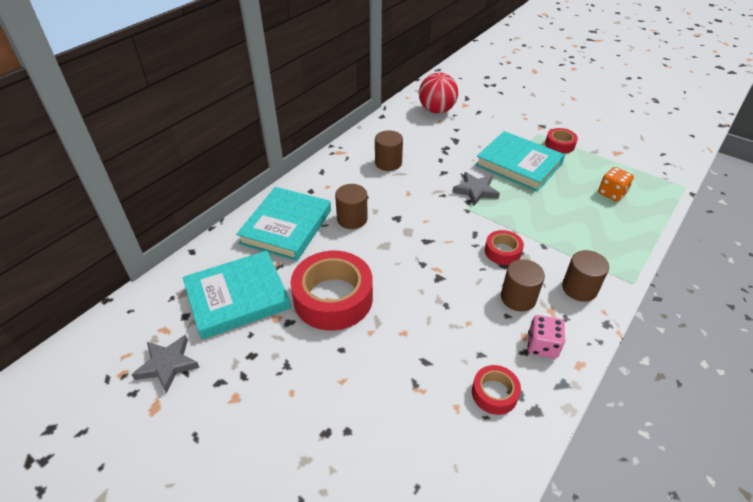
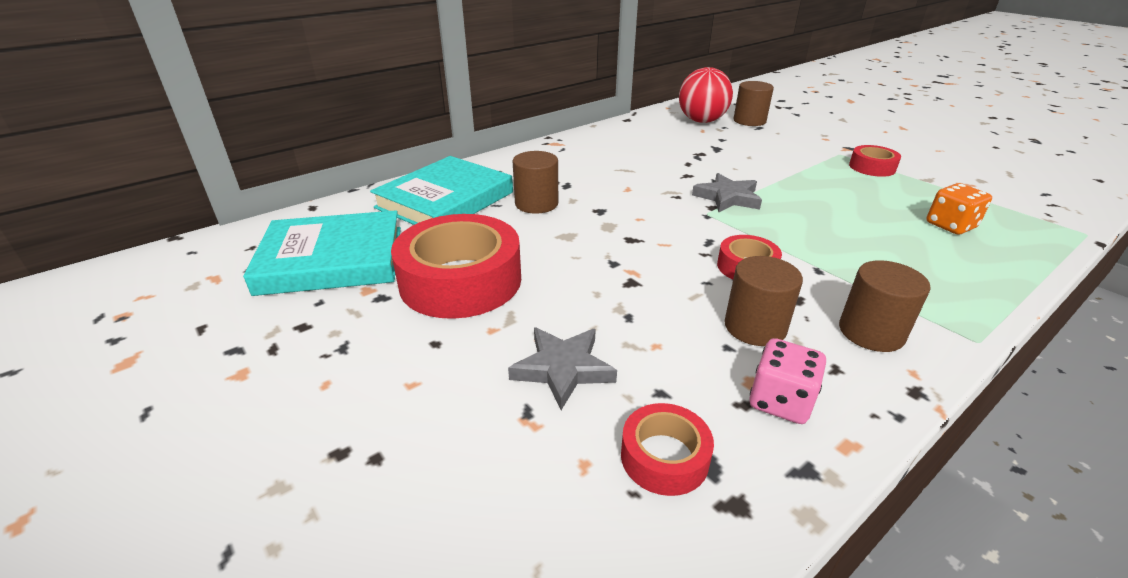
camera: 15 degrees right, 10 degrees down
grey star [131,335,200,394] -> grey star moved to [508,328,617,410]
brown cylinder [375,130,403,171] -> brown cylinder moved to [733,81,774,126]
turquoise book [475,131,565,192] -> none

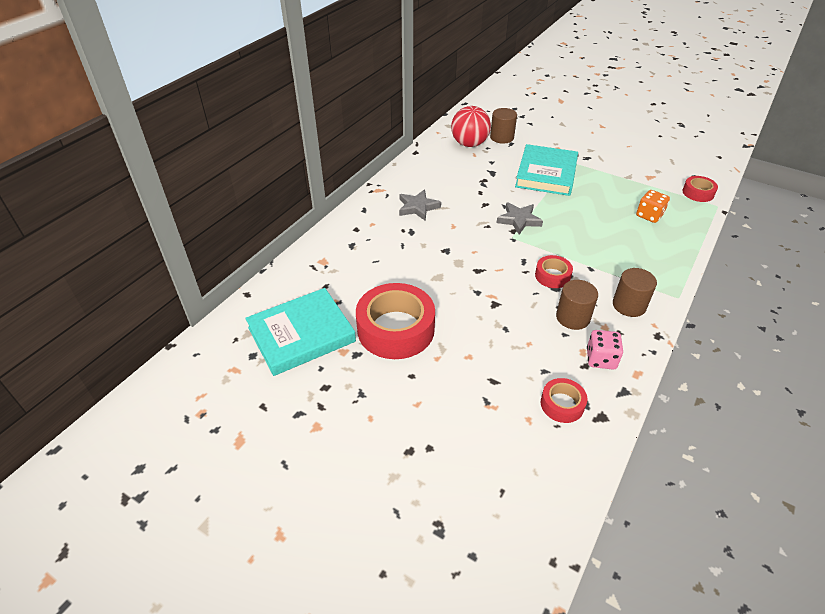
camera: 20 degrees left, 10 degrees up
turquoise book [370,156,513,225] -> turquoise book moved to [515,144,578,196]
grey star [508,328,617,410] -> grey star moved to [399,189,441,221]
brown cylinder [513,151,558,214] -> none
red tape [849,145,901,177] -> red tape moved to [682,176,718,202]

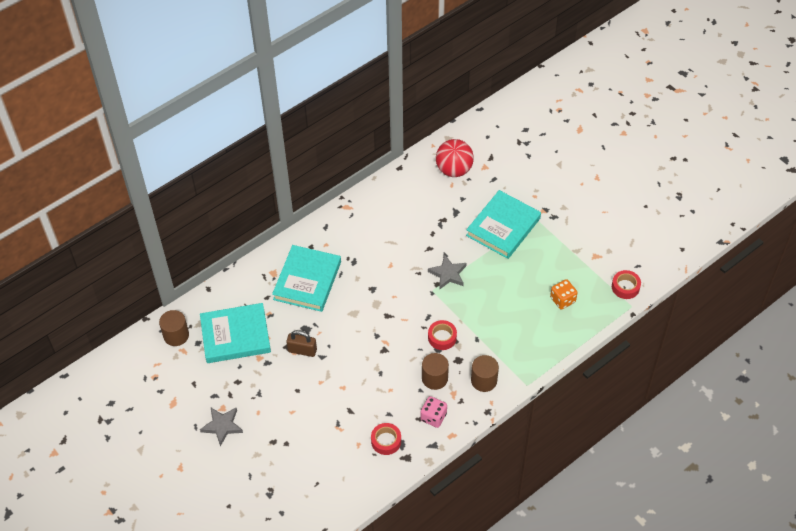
camera: 20 degrees right, 10 degrees up
red tape [356,283,435,359] -> brown padlock [286,330,317,357]
grey star [399,189,441,221] -> grey star moved to [200,407,243,446]
brown cylinder [490,108,517,144] -> brown cylinder moved to [159,310,189,346]
none -> turquoise book [272,245,341,312]

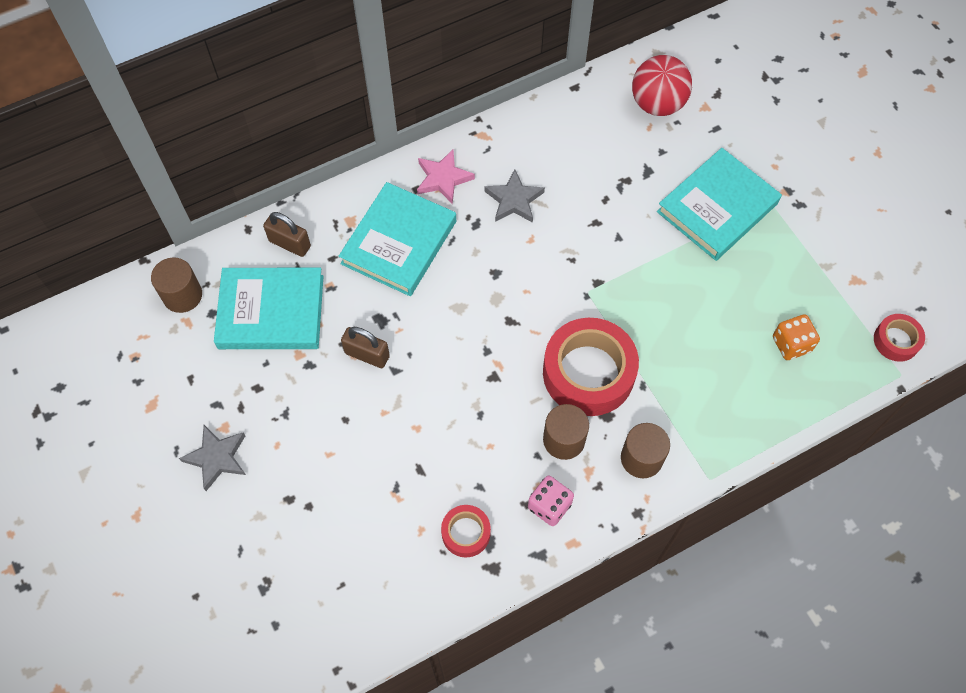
camera: 10 degrees right, 10 degrees up
grey star [428,254,466,290] -> grey star moved to [484,169,545,223]
red tape [428,320,457,350] -> red tape [543,318,639,416], size x2.01
none -> brown padlock [263,212,311,257]
none -> pink star [417,150,475,204]

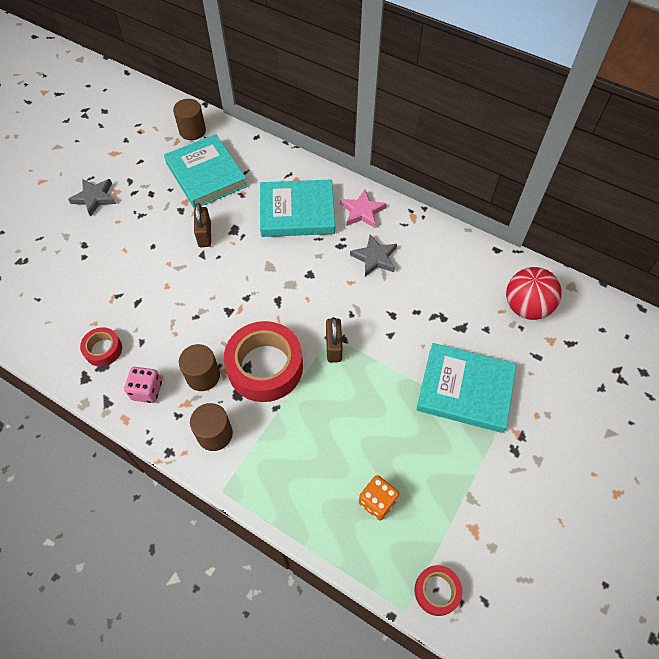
camera: 60 degrees right, 5 degrees down
brown padlock [263,212,311,257] -> brown padlock moved to [326,317,343,362]

